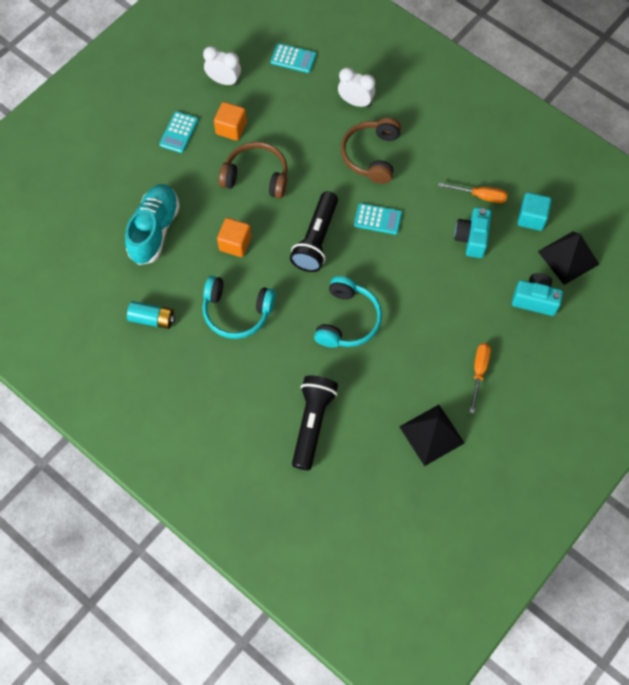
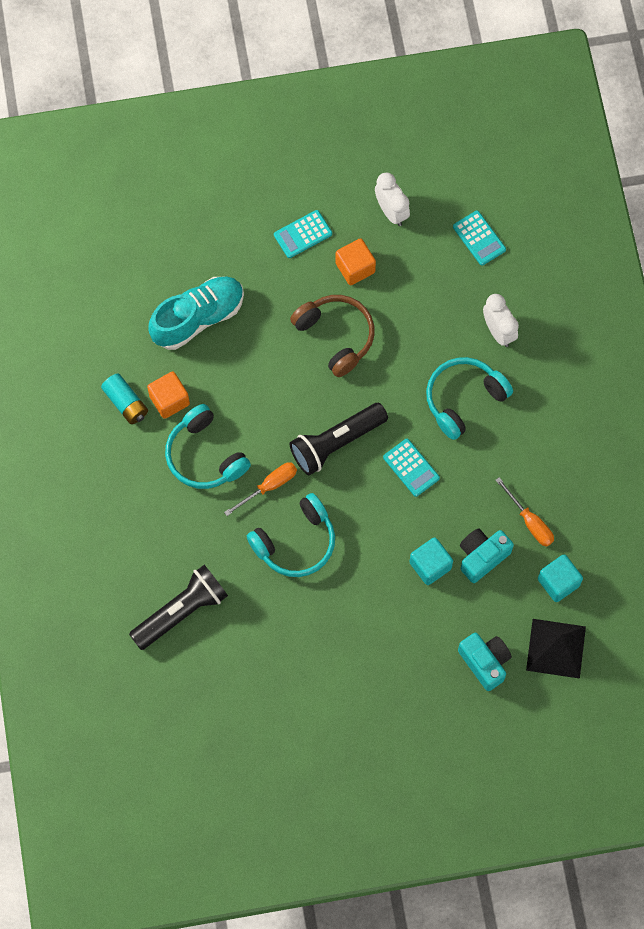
camera: 40 degrees right, 5 degrees up
orange cube [217,218,251,257] -> orange cube moved to [147,371,190,419]
brown headphones [341,117,401,184] -> turquoise headphones [426,357,513,440]
black pyramid [399,405,464,466] -> none
orange screwdriver [469,343,491,413] -> orange screwdriver moved to [224,462,297,516]
none -> turquoise cube [409,537,453,585]

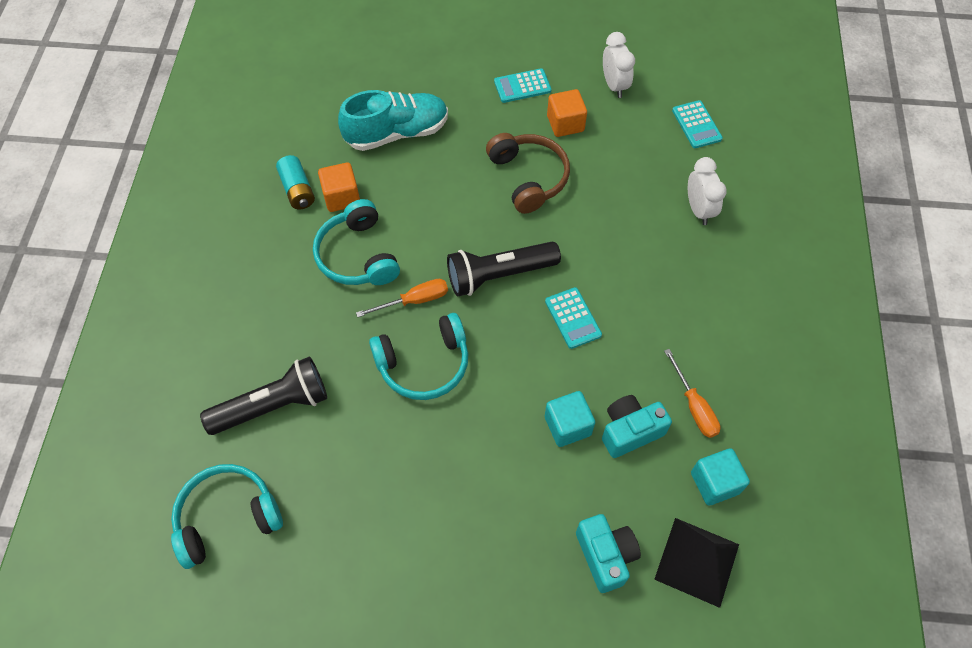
camera: 15 degrees right, 10 degrees down
turquoise headphones [426,357,513,440] -> turquoise headphones moved to [171,464,283,569]

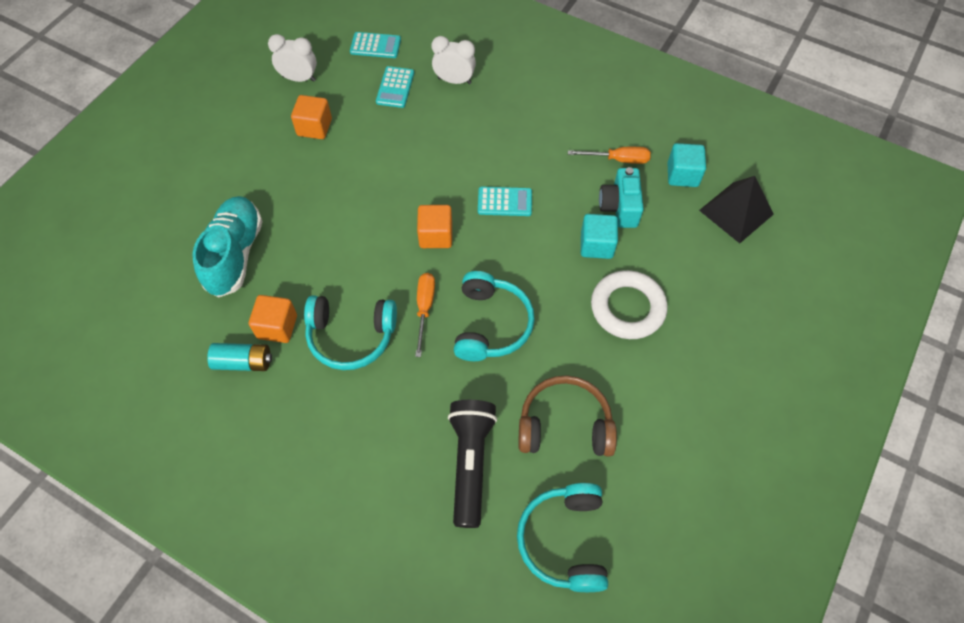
camera: 65 degrees left, 0 degrees up
black flashlight [447,242,561,296] -> orange cube [417,205,452,248]
brown headphones [486,133,570,214] -> brown headphones moved to [519,375,617,456]
turquoise calculator [494,68,552,103] -> turquoise calculator moved to [376,66,414,108]
turquoise camera [576,514,641,593] -> none
none -> white ring [591,270,668,339]

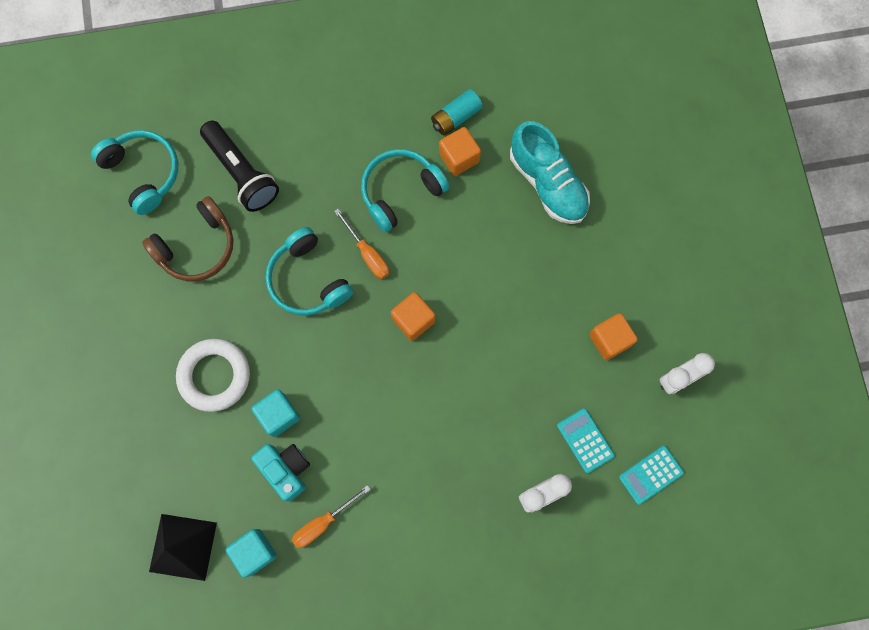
camera: 140 degrees right, 15 degrees up
turquoise calculator [478,187,532,216] -> none

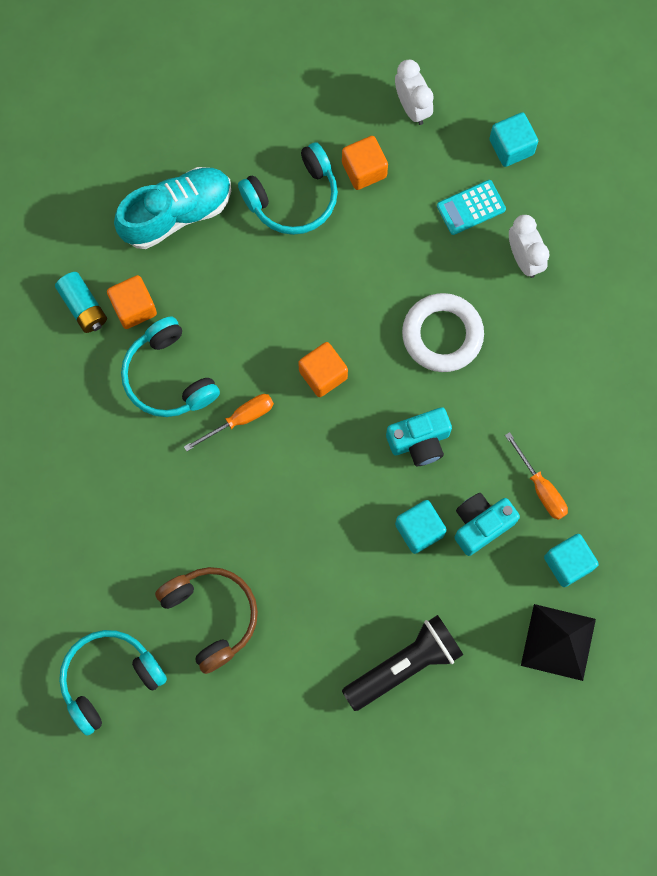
camera: 85 degrees left, 0 degrees up
white ring [176,339,250,412] -> white ring moved to [402,293,484,372]
black flashlight [200,120,279,212] -> black flashlight moved to [342,615,463,711]
turquoise headphones [265,227,353,316] -> turquoise headphones moved to [238,142,338,235]
turquoise calculator [619,446,684,505] -> turquoise cube [489,112,538,167]
none -> turquoise camera [386,407,452,466]

